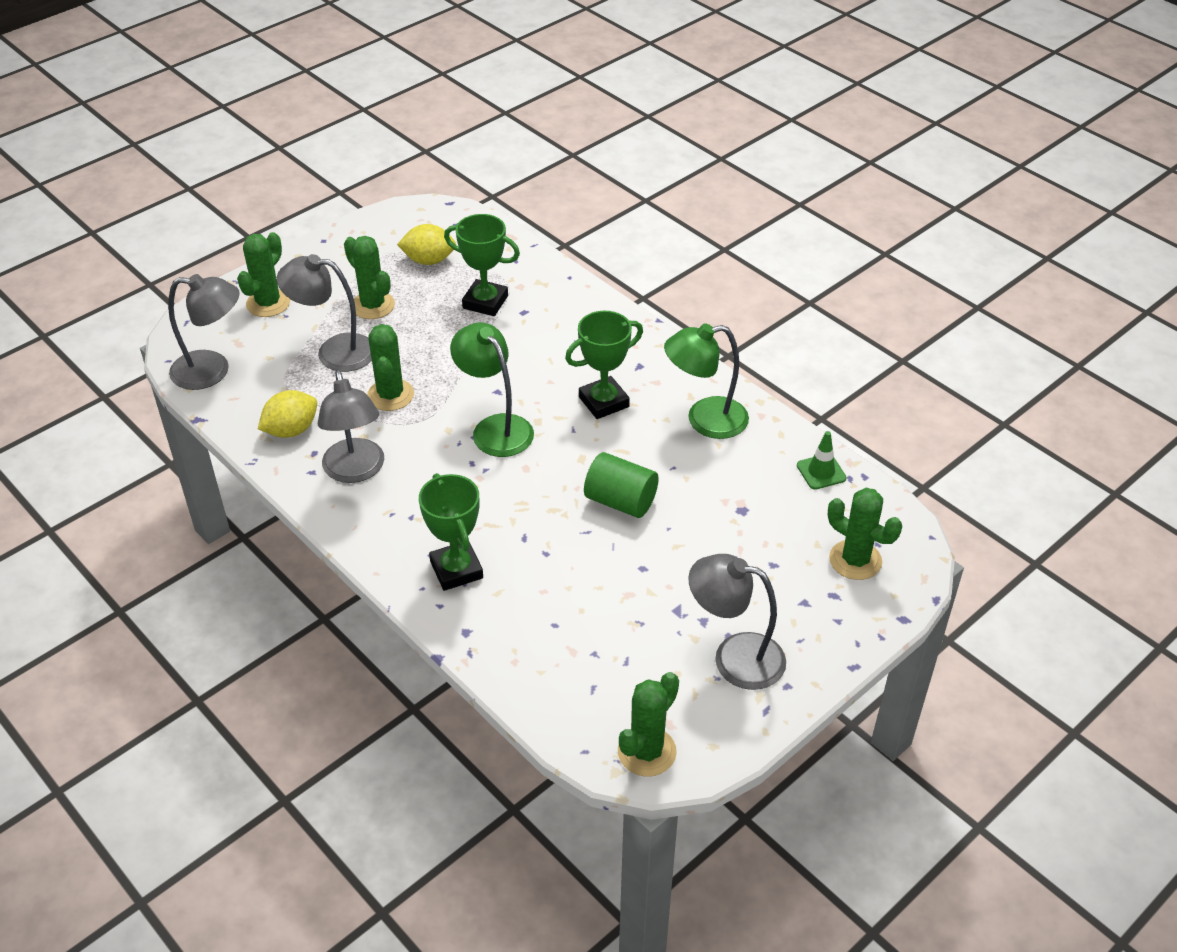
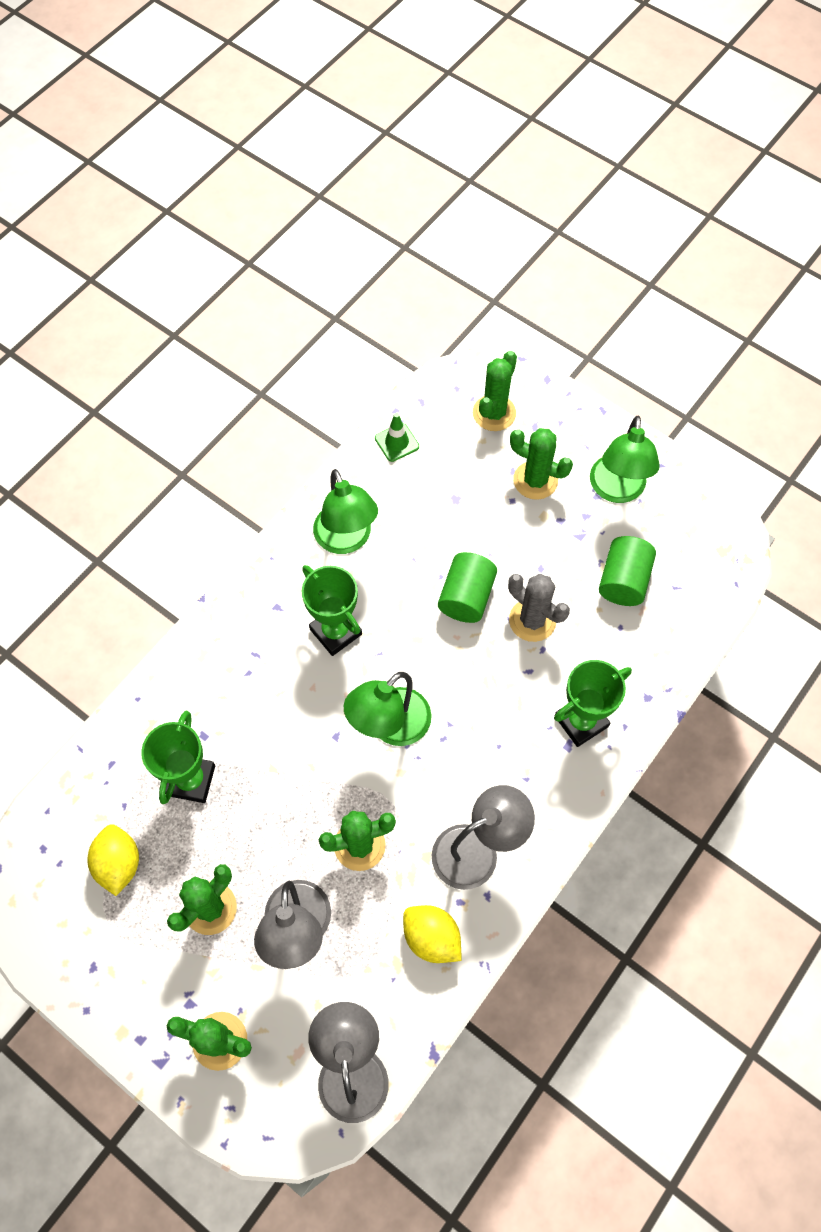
camera: 100 degrees left, 20 degrees up
green cactus [618,672,679,776] -> green cactus moved to [510,428,573,500]
grey lamp [689,554,786,690] -> green lamp [590,416,660,503]
none -> grey cactus [508,574,570,642]
none -> green cylinder [599,536,656,606]

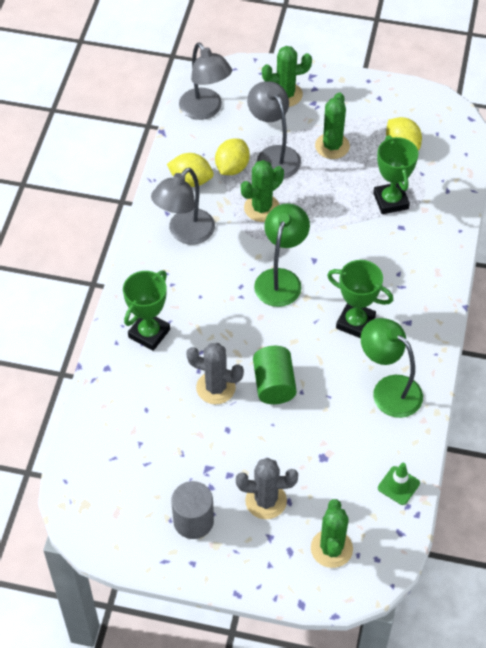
camera: 155 degrees right, 10 degrees down
green cactus [510,428,573,500] -> grey cactus [236,458,298,519]
green lamp [590,416,660,503] -> grey cylinder [171,481,214,539]
green cylinder [599,536,656,606] -> none
none -> yellow lemon [215,138,250,175]

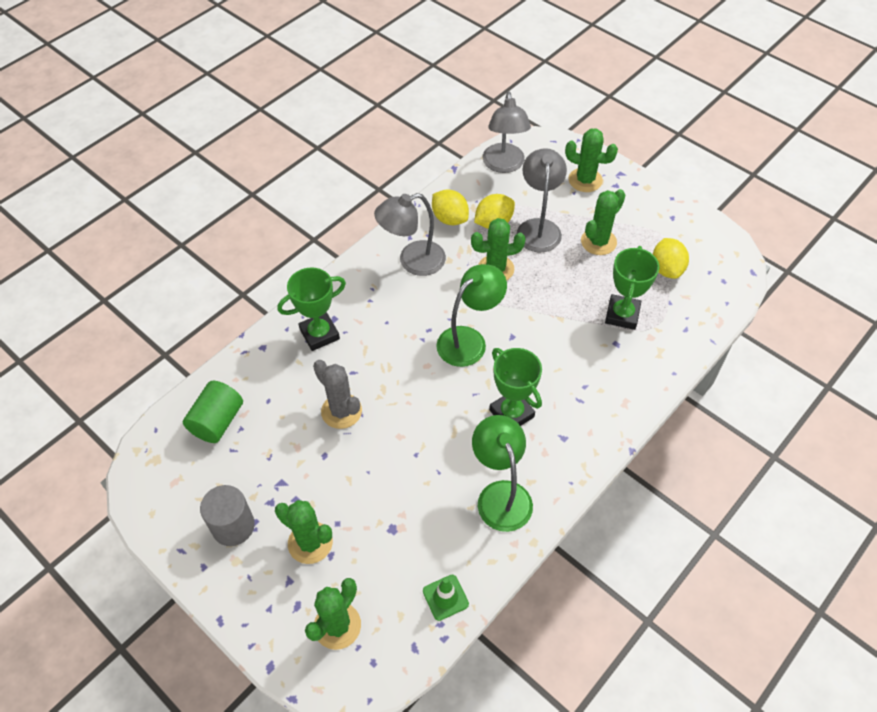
camera: 30 degrees right, 0 degrees up
grey cactus [236,458,298,519] -> green cactus [275,500,333,564]
green cylinder [253,346,297,404] -> green cylinder moved to [183,381,243,443]

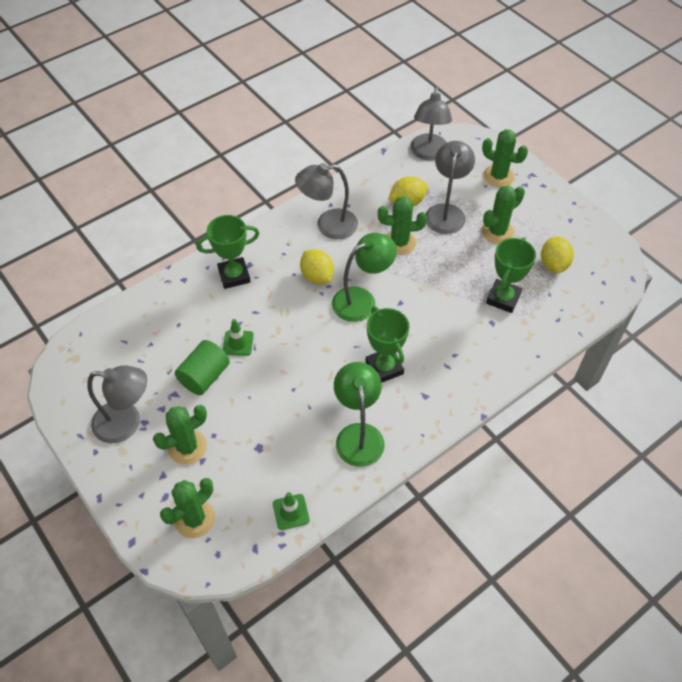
camera: 10 degrees right, 0 degrees up
green cylinder [183,381,243,443] -> green cylinder moved to [175,340,230,395]
grey cylinder [200,485,255,546] -> grey lamp [87,365,147,443]
green cactus [275,500,333,564] -> green cactus turned 75 degrees counterclockwise [153,405,207,465]
grey cactus [313,360,362,429] -> green traffic cone [223,319,254,356]
yellow lemon [432,189,469,225] -> yellow lemon moved to [300,249,334,285]

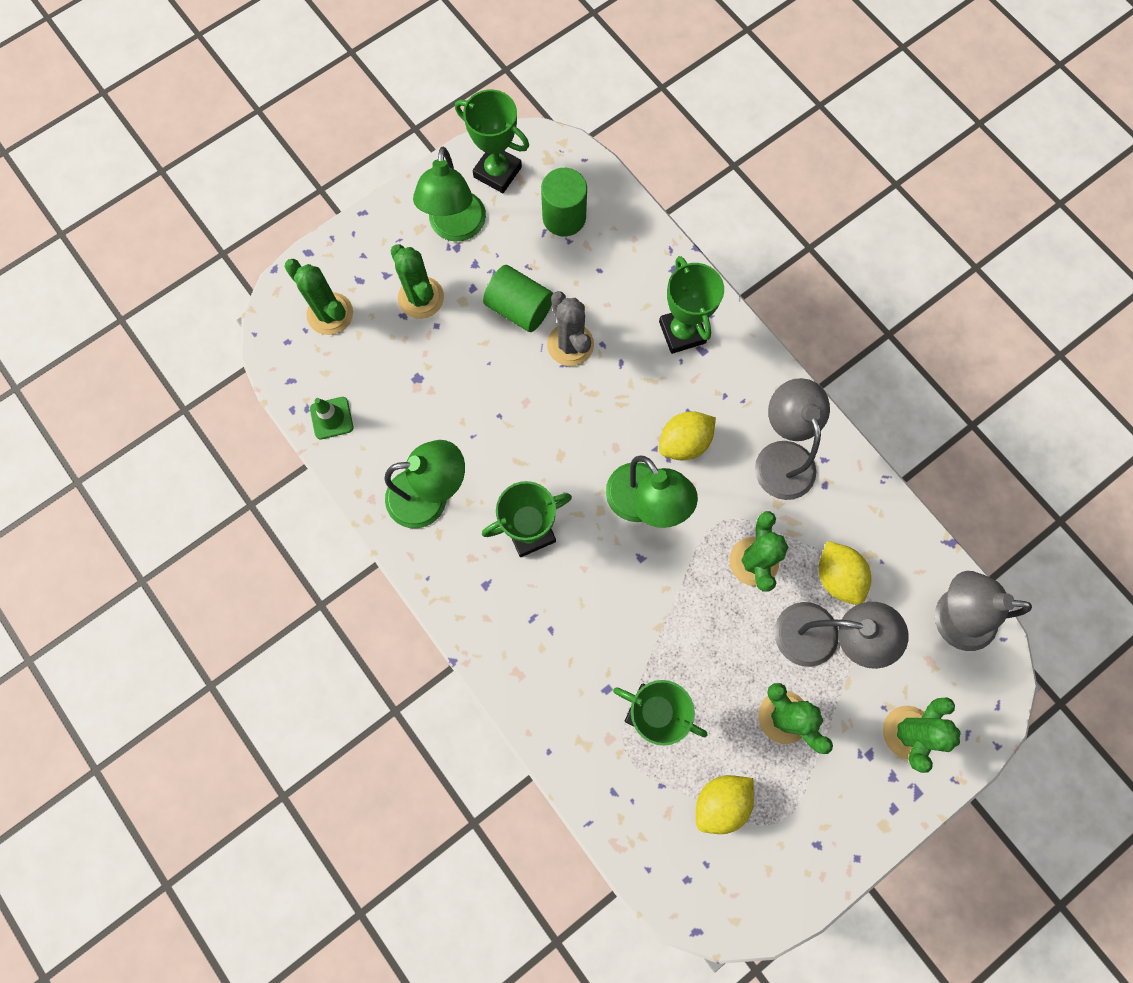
camera: 90 degrees right, 20 degrees up
grey lamp [87,365,147,443] -> green lamp [413,147,486,241]
green traffic cone [223,319,254,356] -> grey cactus [547,291,594,366]
yellow lemon [541,236,574,273] -> yellow lemon turned 45 degrees counterclockwise [696,775,754,834]
none -> green trophy [455,90,529,193]
none -> green cylinder [541,168,587,236]

